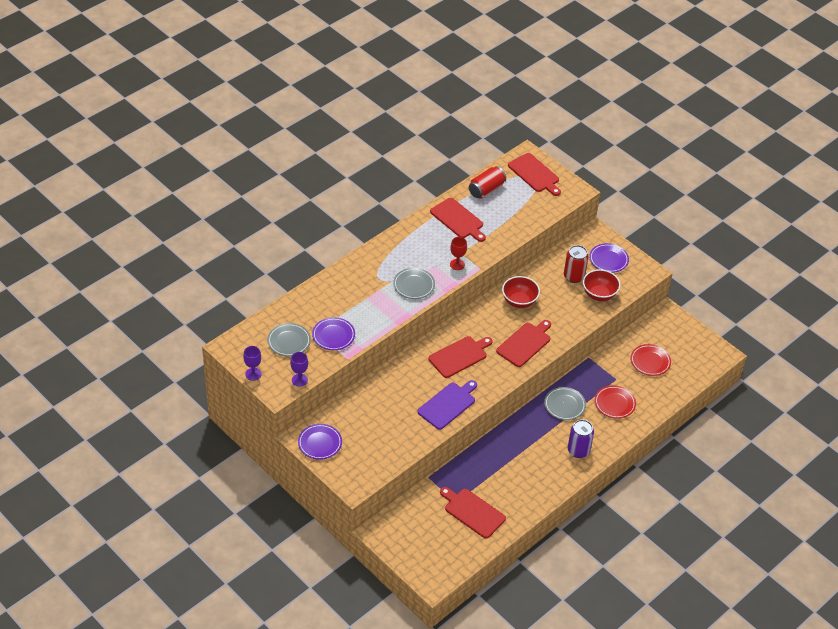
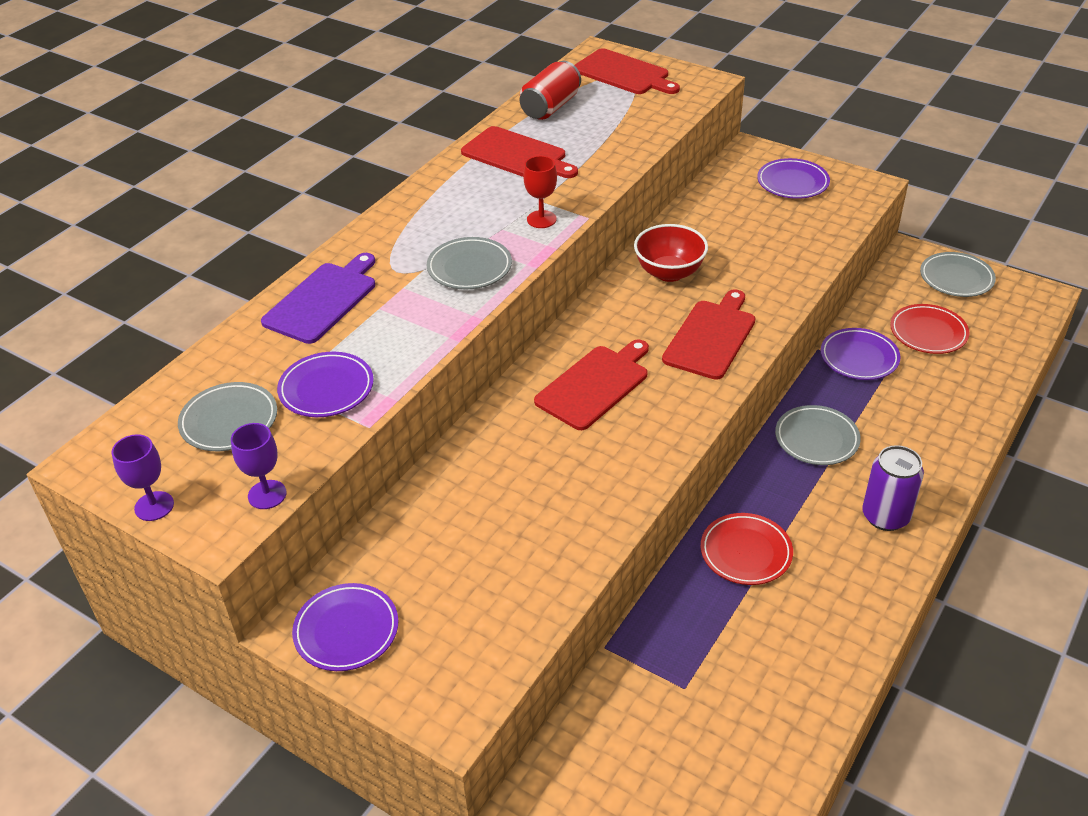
camera: 10 degrees left, 5 degrees down
purple cutting board [418,380,477,430] -> purple cutting board moved to [261,253,375,344]
red cutting board [440,487,506,538] -> none
red can [564,245,589,283] -> none
red bowl [583,269,621,301] -> none
red plate [595,385,636,419] -> red plate moved to [701,513,793,585]
none -> purple plate [821,328,900,380]
none -> grey plate [920,252,996,297]

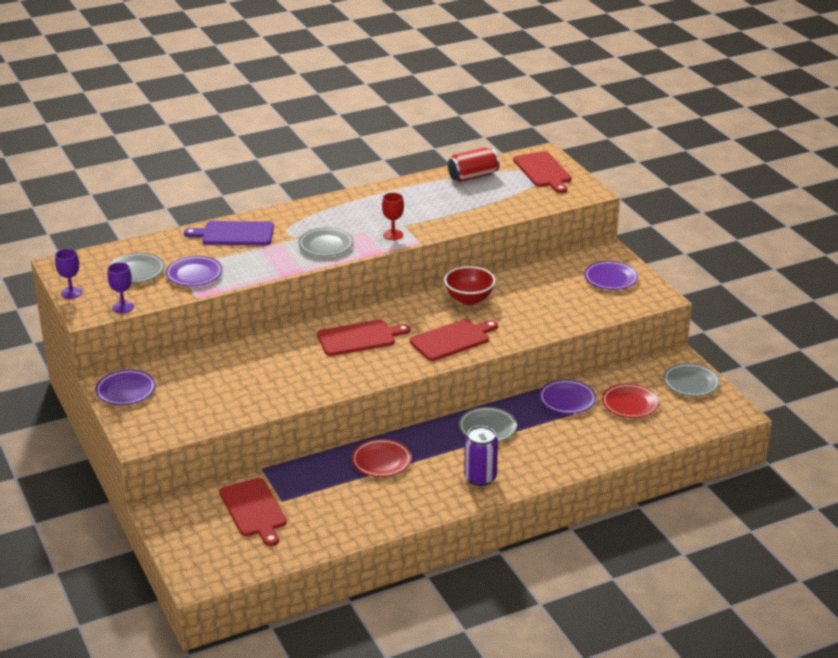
camera: 30 degrees right, 10 degrees down
purple cutting board [261,253,375,344] -> purple cutting board turned 150 degrees counterclockwise [184,221,274,245]
red cutting board [461,126,578,178] -> red cutting board moved to [219,478,287,546]

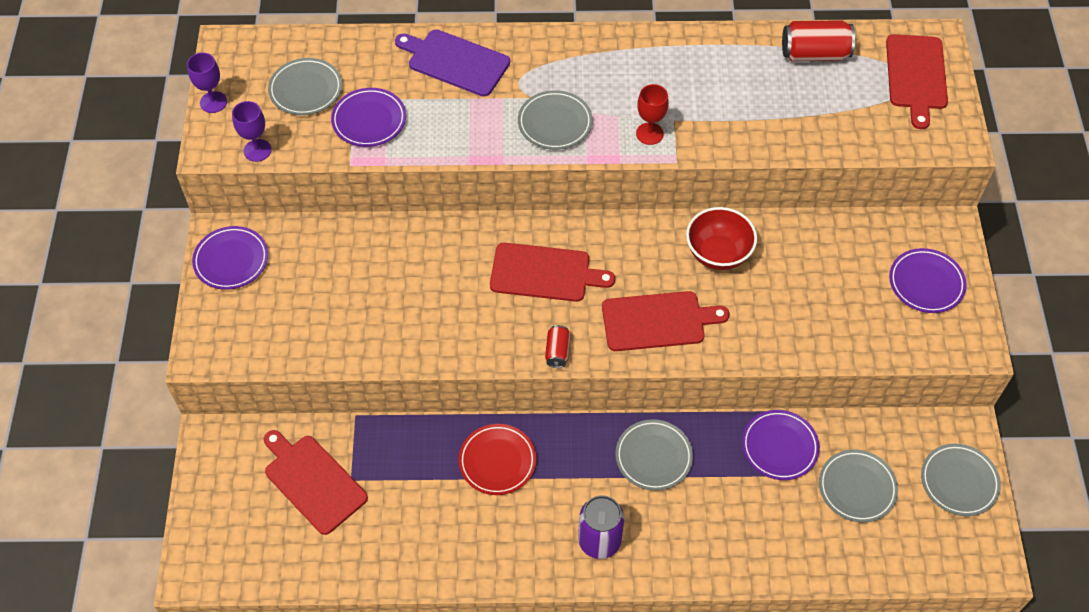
camera: 25 degrees right, 25 degrees up
red cutting board [219,478,287,546] -> red cutting board turned 135 degrees clockwise [264,430,368,535]
red plate [602,384,659,418] -> grey plate [819,450,898,523]
none -> red can [545,325,571,368]

